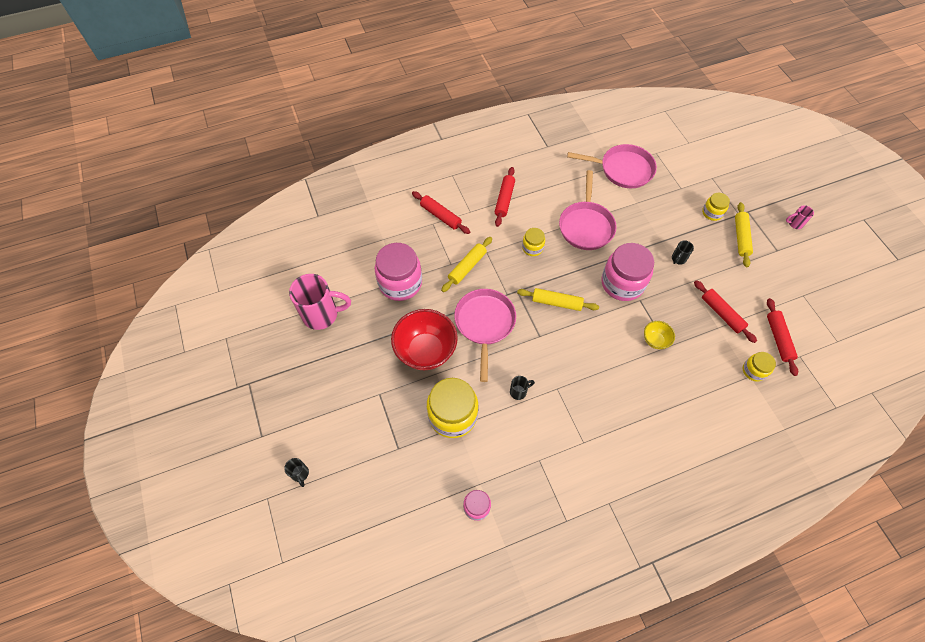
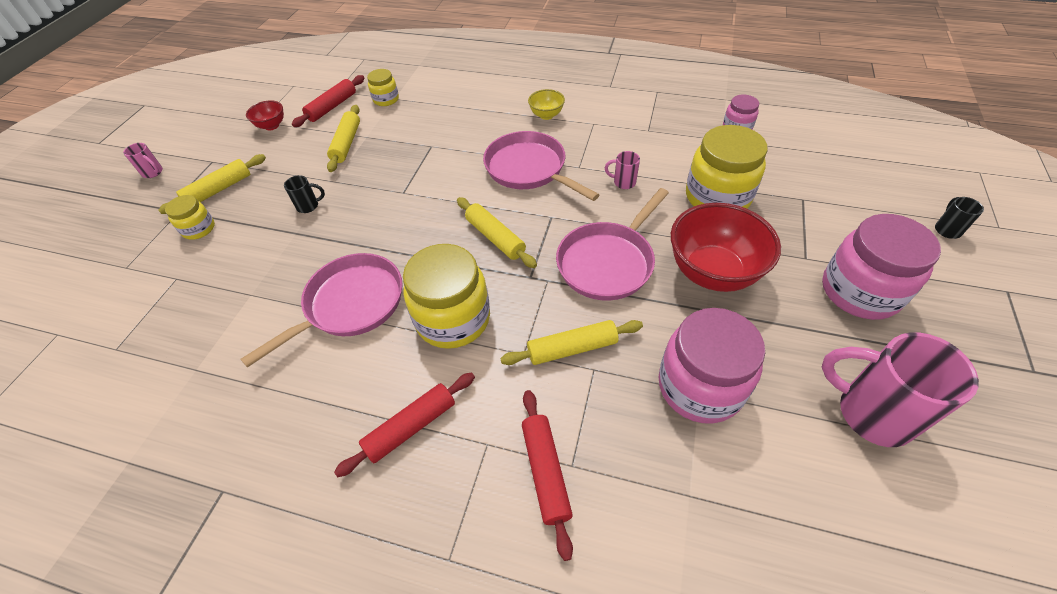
camera: 140 degrees left, 10 degrees down
black mug [510,376,535,400] -> pink mug [605,151,640,189]
yellow jar [522,228,545,256] -> yellow jar [403,244,490,349], size x1.97
pink pan [567,144,657,188] -> pink pan moved to [483,131,599,201]
pink jar [601,243,654,301] -> pink jar moved to [822,214,941,320]
yellow bowl [644,321,675,349] -> yellow bowl moved to [528,89,565,120]
red rolling pin [694,280,757,343] -> yellow rolling pin [327,105,360,172]
none -> red bowl [246,100,284,130]

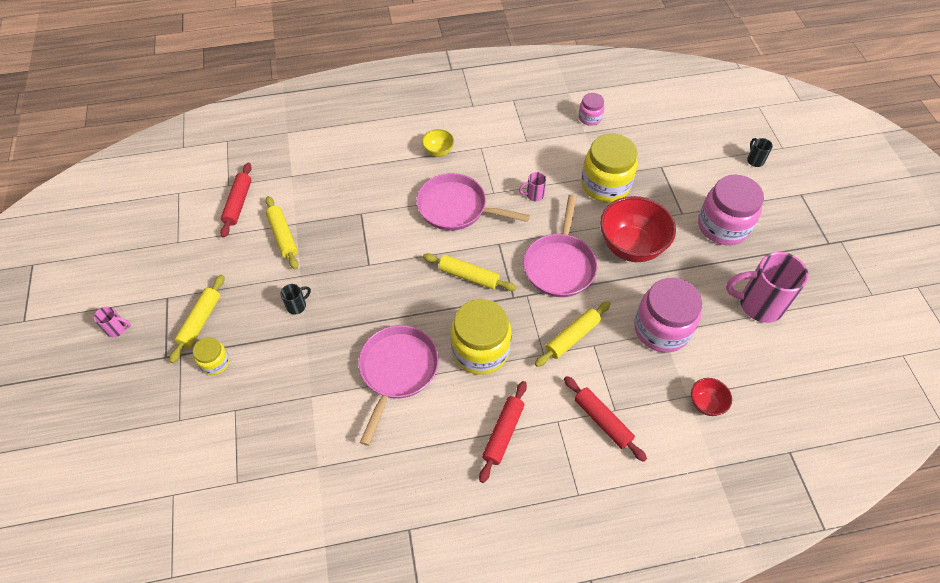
camera: 30 degrees left, 5 degrees up
red bowl [246,100,284,130] -> red bowl moved to [691,378,732,416]
yellow jar [367,69,399,106] -> none

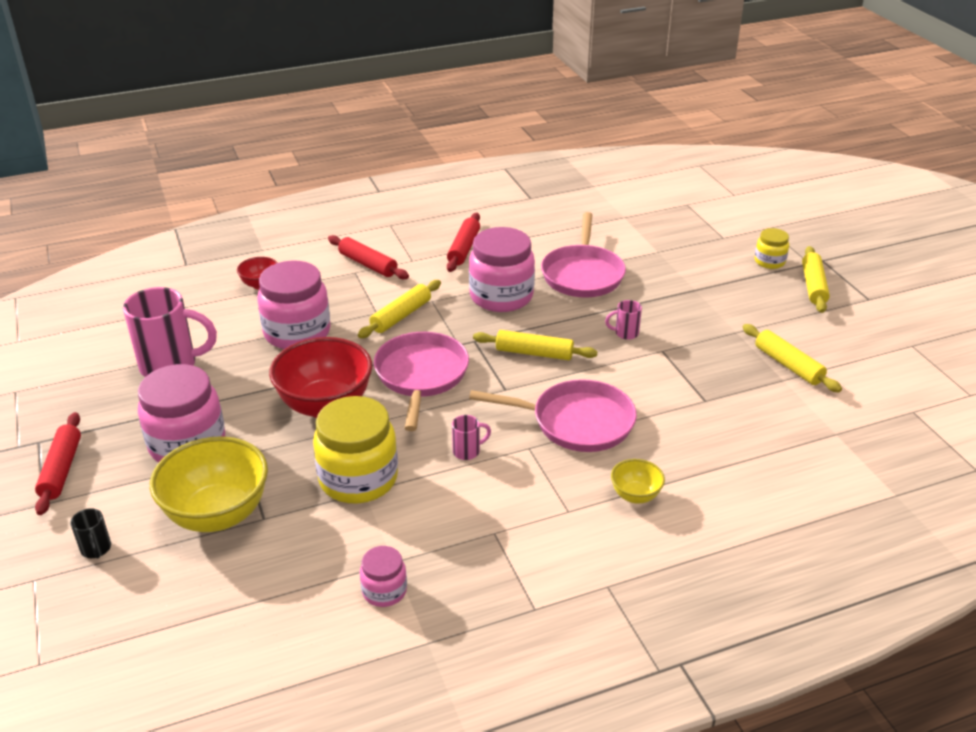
camera: 170 degrees right, 20 degrees down
pink mug [94,306,131,337] -> pink mug moved to [605,300,642,340]
red rolling pin [220,163,252,238] -> red rolling pin moved to [35,412,81,515]
black mug [280,284,311,315] -> none
yellow jar [450,299,512,375] -> pink jar [469,227,535,312]
none -> yellow bowl [150,437,268,532]

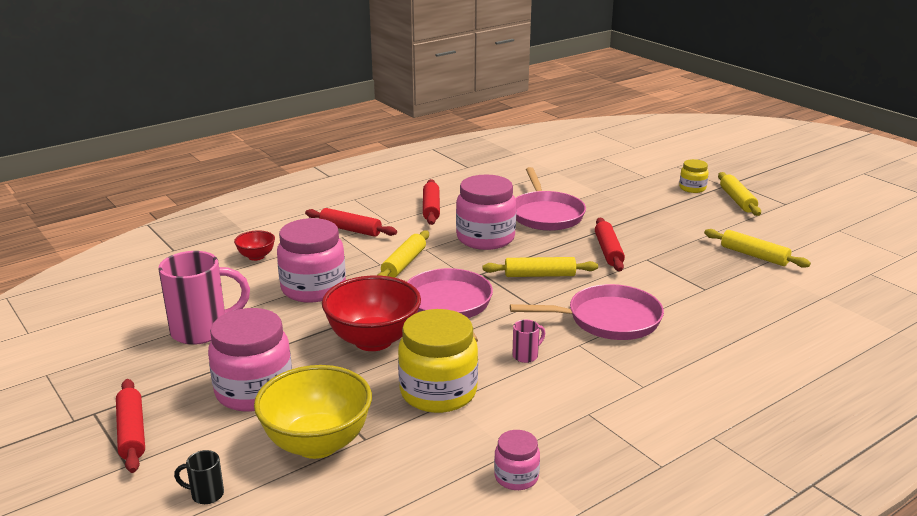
camera: 15 degrees left, 10 degrees down
black mug [70,508,111,559] -> black mug turned 135 degrees clockwise [174,450,224,504]
pink mug [605,300,642,340] -> red rolling pin [595,218,625,271]
yellow bowl [611,459,665,503] -> none

